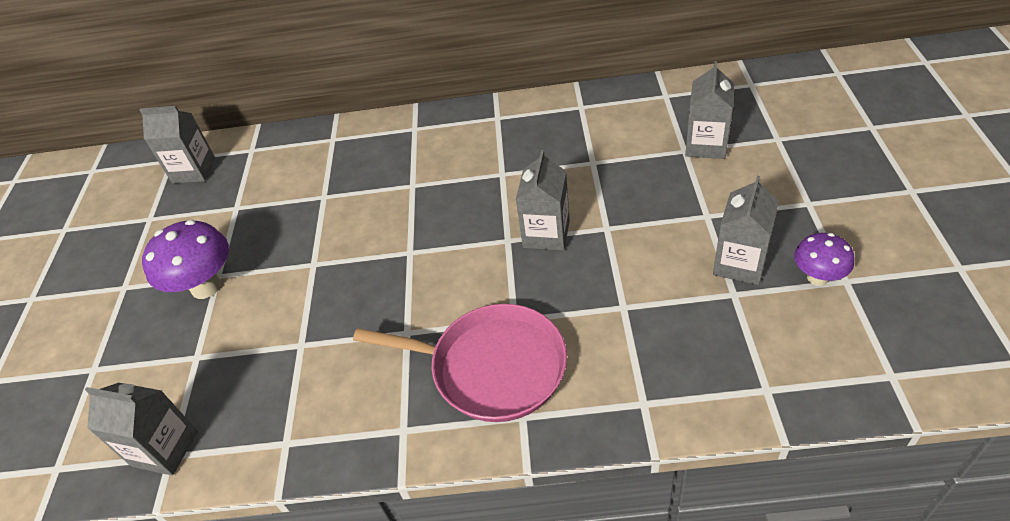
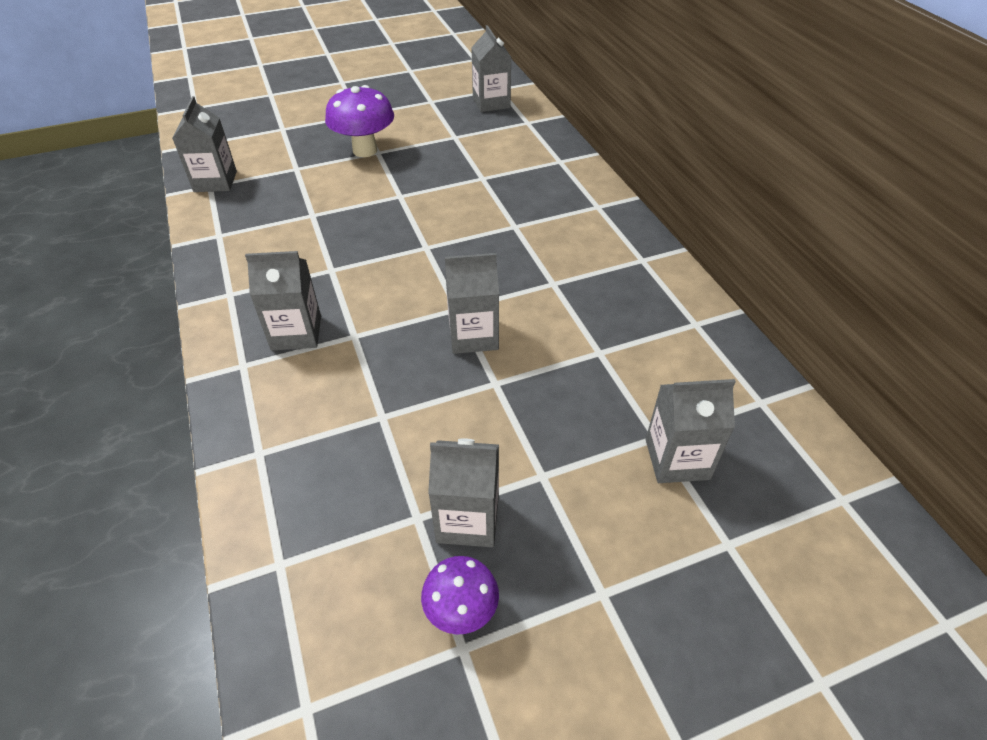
camera: 65 degrees right, 0 degrees up
pink pan [353,304,567,422] -> grey carton [245,251,321,350]

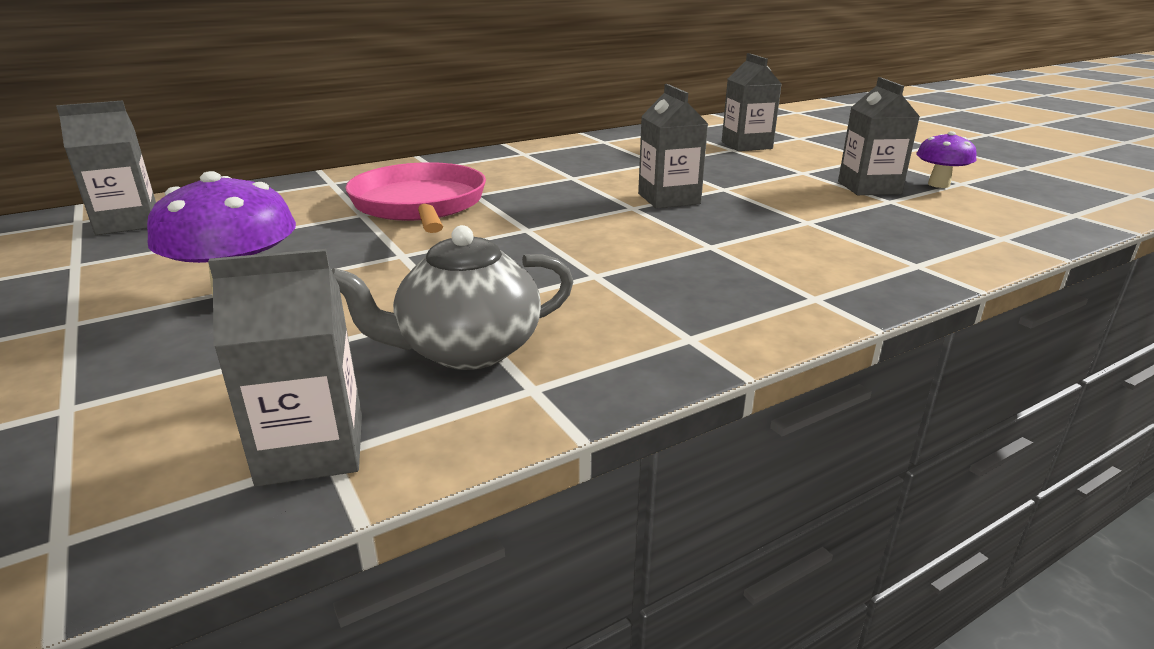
camera: 100 degrees left, 20 degrees down
grey carton [245,251,321,350] -> none
none -> grey teapot [332,225,573,370]
none -> pink pan [345,162,486,233]

